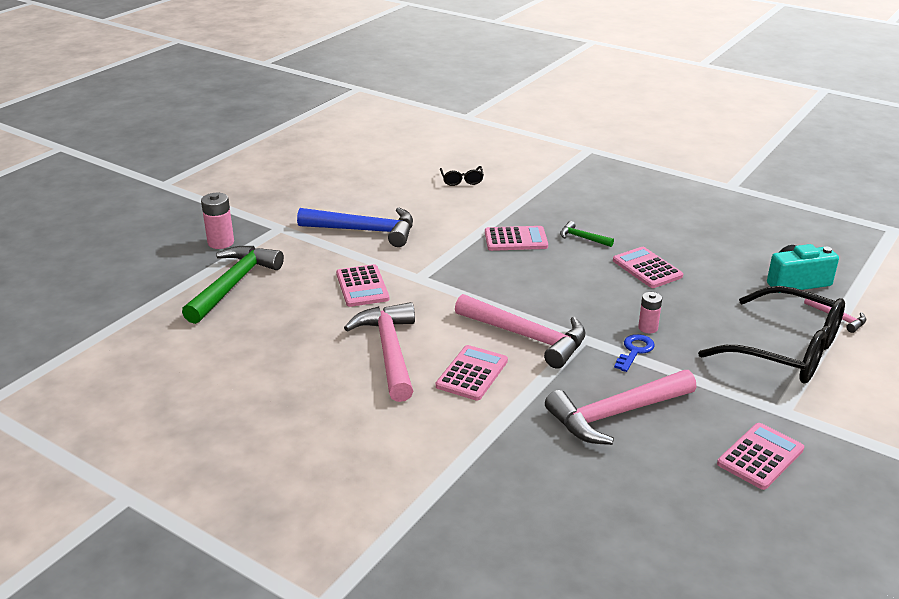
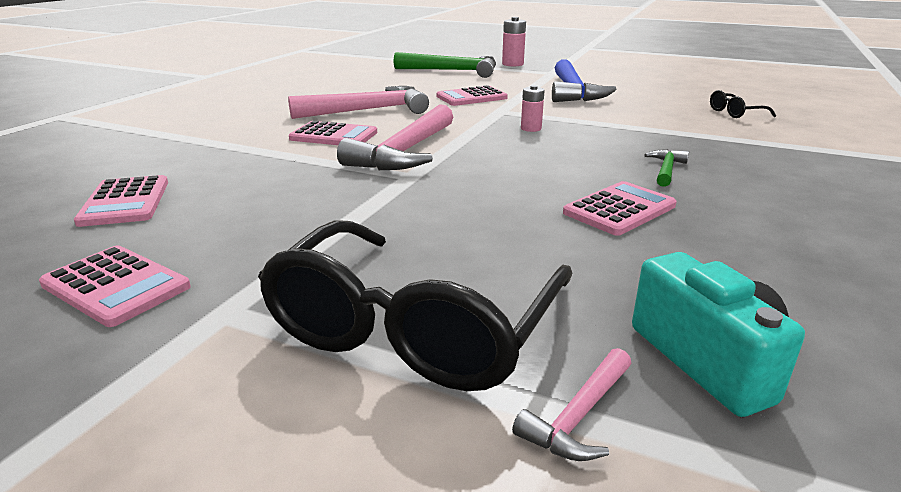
camera: 80 degrees right, 5 degrees down
pink calculator [485,226,548,251] -> pink calculator moved to [74,175,168,227]
pink hammer [545,370,696,445] -> none
blue key [614,334,655,372] -> none
pink battery [638,292,662,333] -> pink battery moved to [521,85,545,132]

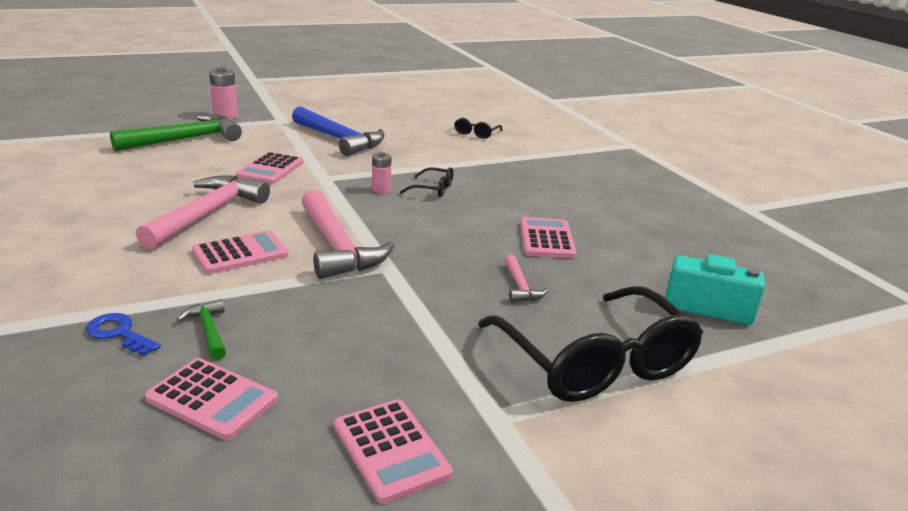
camera: 50 degrees left, 0 degrees up
pink calculator [39,245,191,327] -> pink calculator turned 75 degrees clockwise [334,399,453,504]
pink hammer [512,348,632,461] -> pink hammer moved to [505,255,549,302]
green hammer [645,149,689,187] -> green hammer moved to [177,299,226,360]
none -> blue key [86,313,161,356]
none -> black glasses [400,167,453,197]

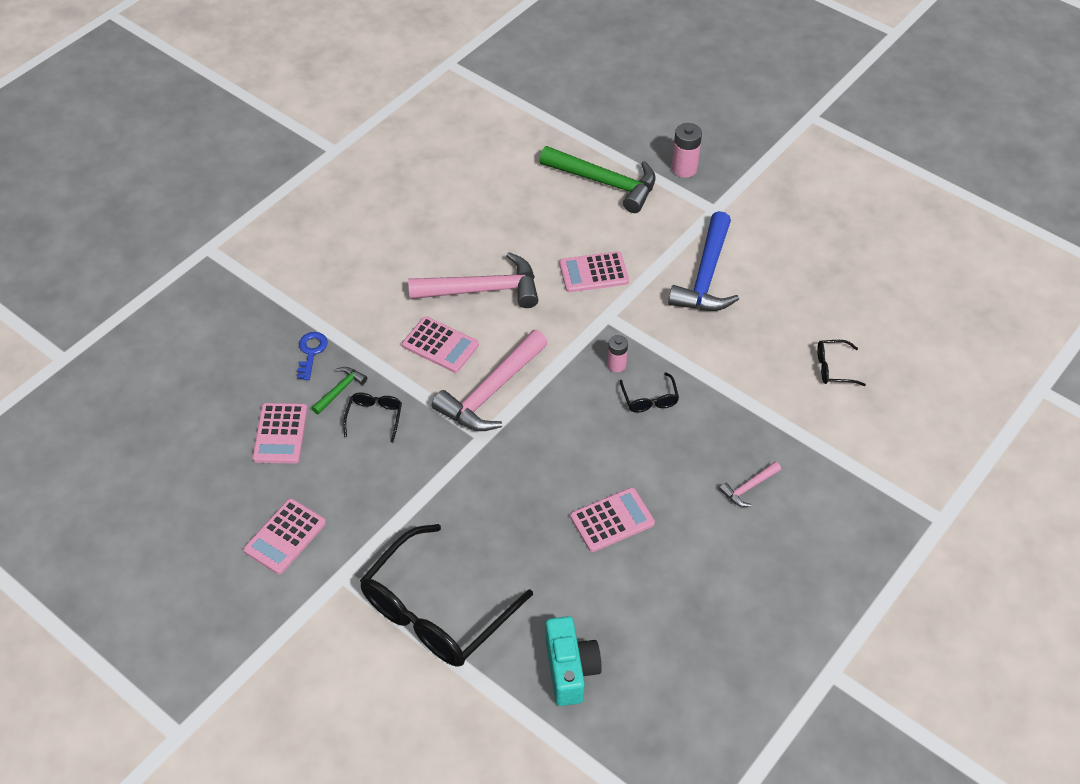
camera: 65 degrees right, 25 degrees up
pink hammer [505,255,549,302] -> pink hammer moved to [719,462,781,507]
none -> black glasses [343,393,402,443]

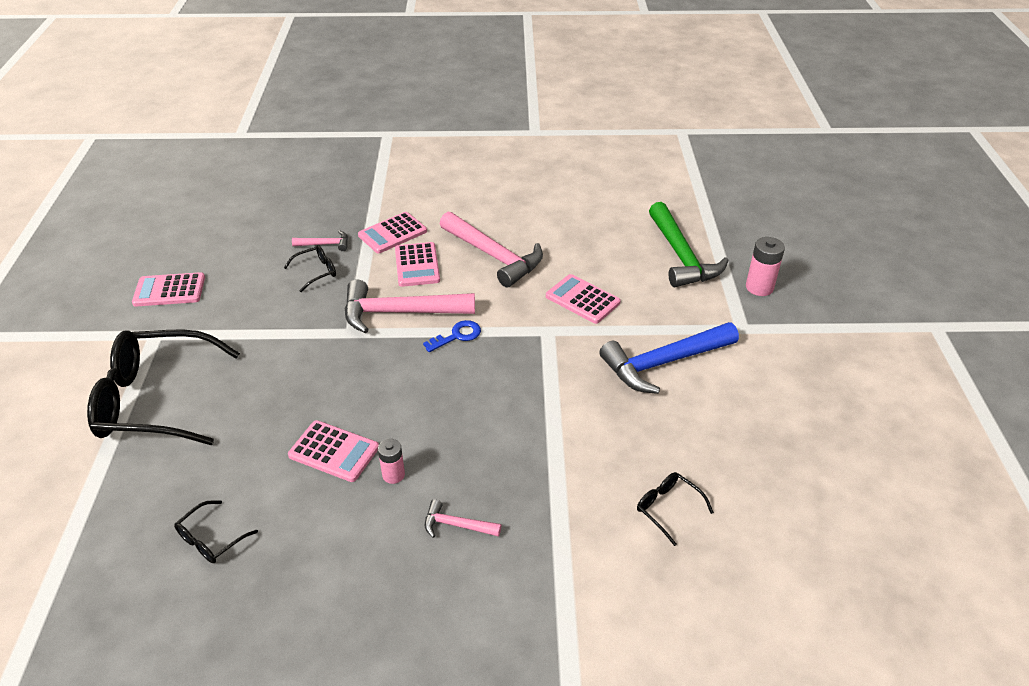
camera: 50 degrees right, 10 degrees down
pink calculator [252,403,308,463] -> pink calculator moved to [358,212,427,253]
blue key [297,332,328,380] -> blue key moved to [423,320,481,352]
green hammer [312,367,367,415] -> pink hammer [292,230,348,251]
turquoise camera [545,616,602,706] -> none
pink battery [607,335,628,372] -> pink battery moved to [378,439,405,484]
black glasses [620,373,679,413] -> black glasses moved to [174,501,258,563]

